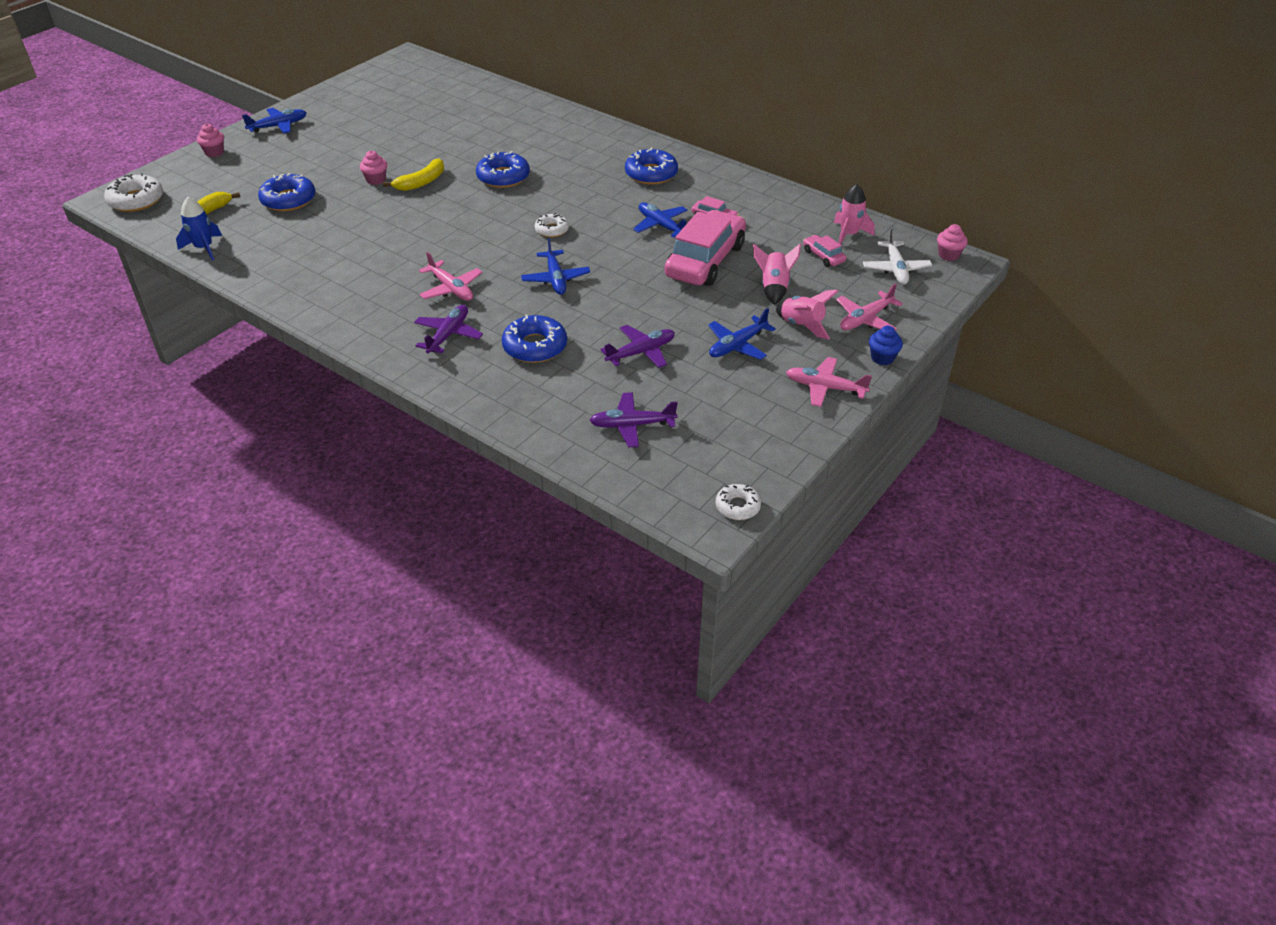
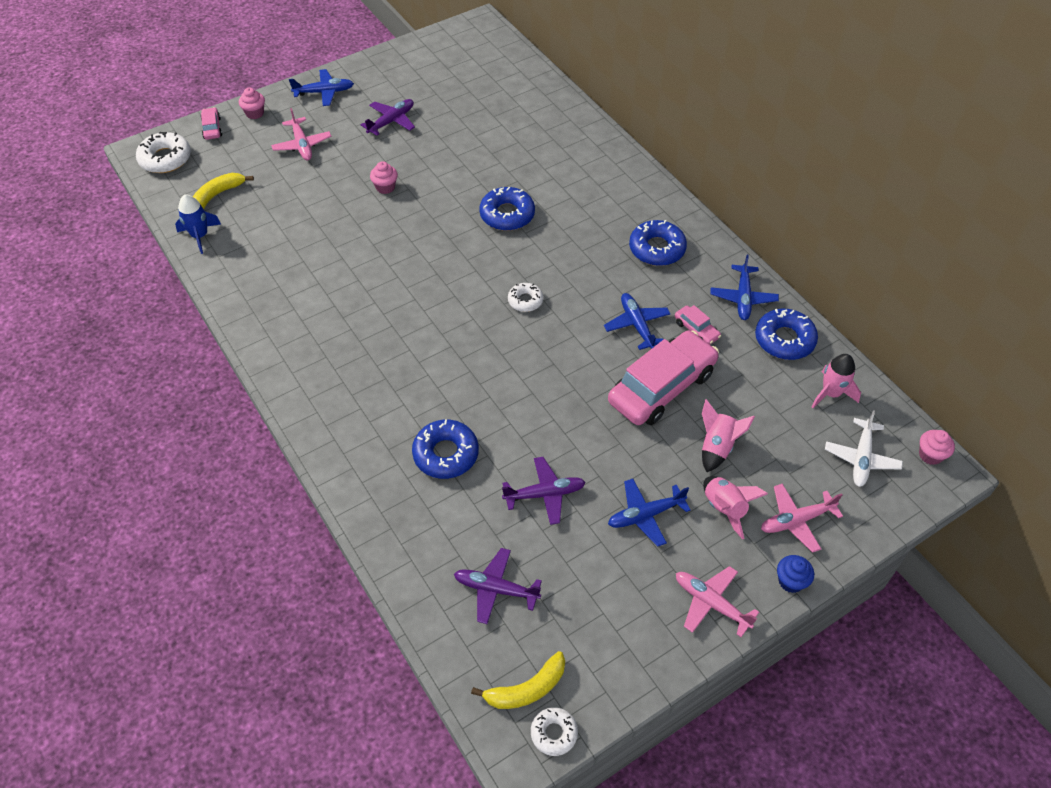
camera: 20 degrees right, 10 degrees up
blue donut [258,173,315,211] -> blue donut moved to [755,309,818,360]
yellow banana [383,158,444,191] -> yellow banana moved to [471,651,565,709]
purple plane [414,305,483,353] -> purple plane moved to [361,99,415,136]
pink plane [419,252,482,301] -> pink plane moved to [271,108,331,160]
blue plane [521,238,590,295] -> blue plane moved to [710,254,779,320]
pink car [803,235,846,267] -> pink car moved to [201,107,222,140]

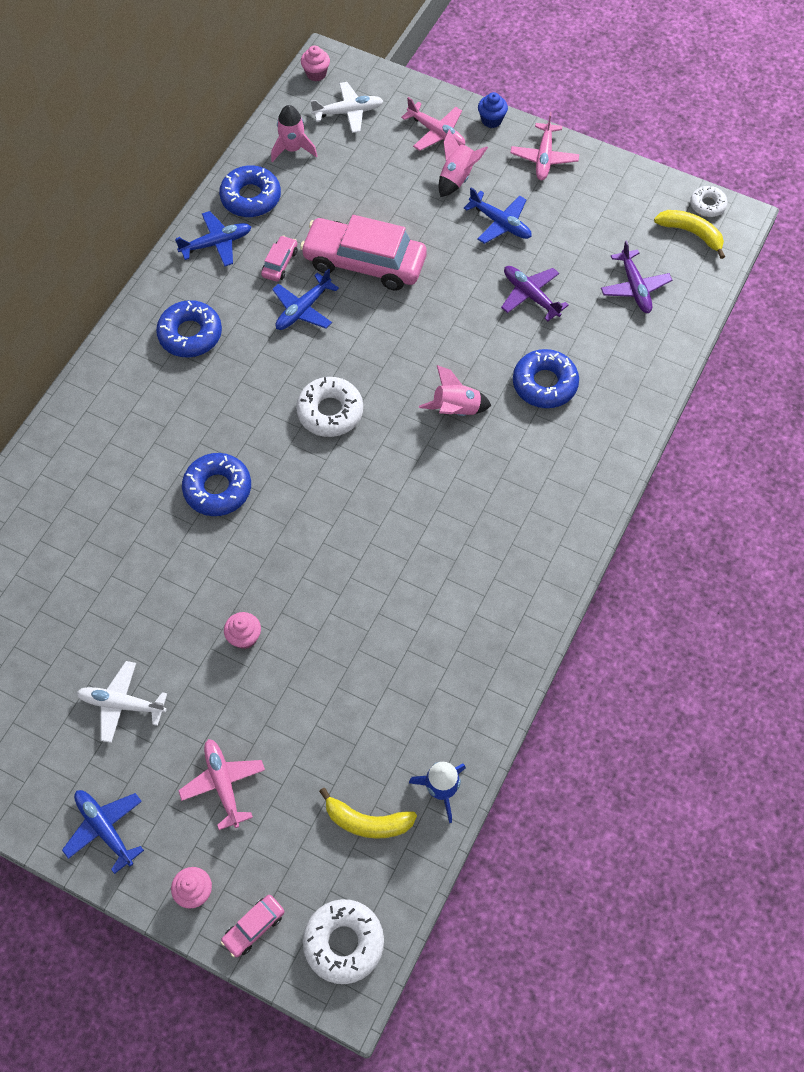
camera: 120 degrees left, 10 degrees up
pink plane [271,108,331,160] -> pink plane turned 60 degrees counterclockwise [178,739,265,830]
purple plane [361,99,415,136] -> white plane [76,661,167,743]
white donut [508,283,543,312] -> white donut [296,377,363,437], size x1.67
pink rocket [702,399,755,472] -> pink rocket moved to [419,365,491,416]

